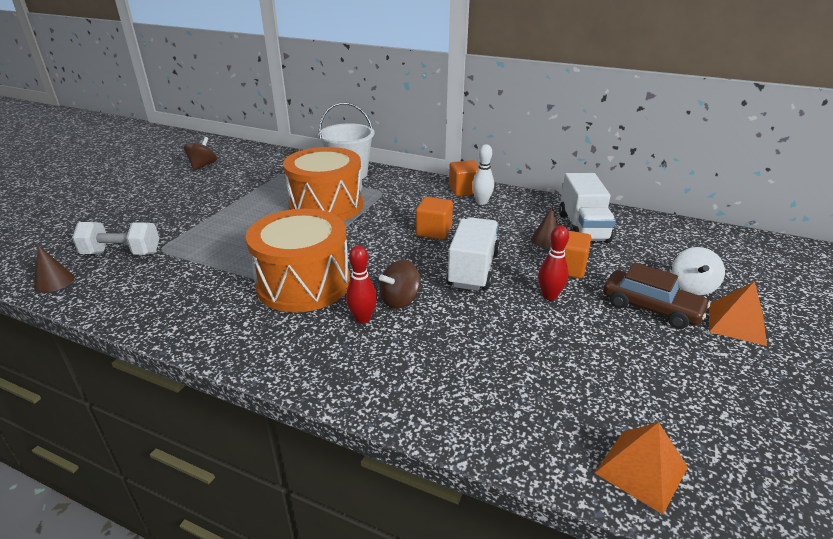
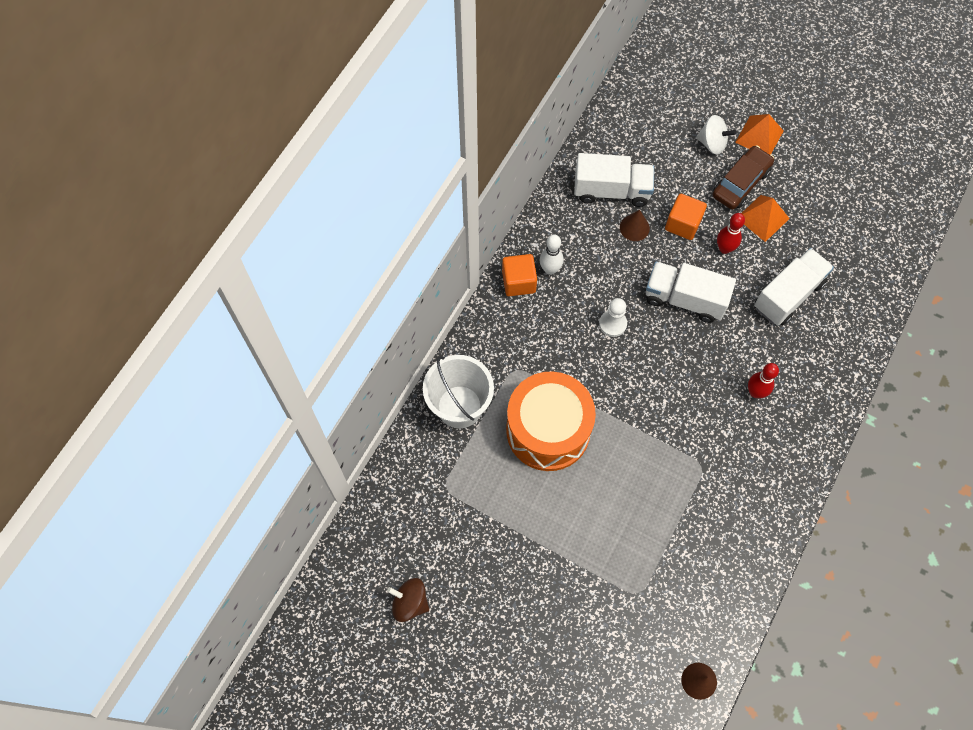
camera: 85 degrees left, 35 degrees up
white dumbbell [72,222,159,255] -> none
orange drum [246,209,350,313] -> none
brown spinning top [379,260,420,309] -> none
orange cube [416,197,453,240] -> white pawn [599,298,627,337]
orange pyramid [595,422,688,514] -> orange pyramid moved to [741,195,790,242]
none -> white truck [754,248,834,326]

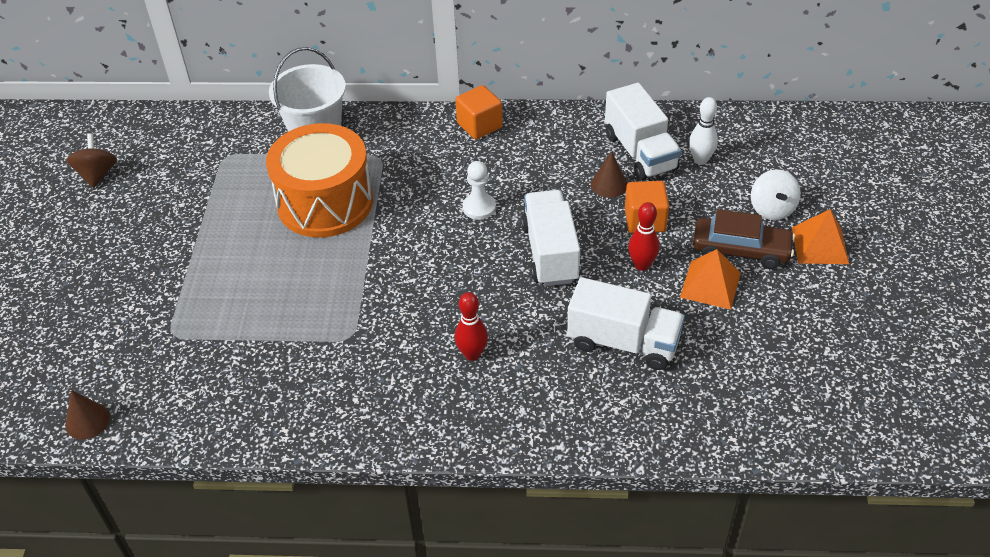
camera: 65 degrees right, 20 degrees down
white bowling pin [540,234,564,275] -> white bowling pin moved to [689,97,718,165]

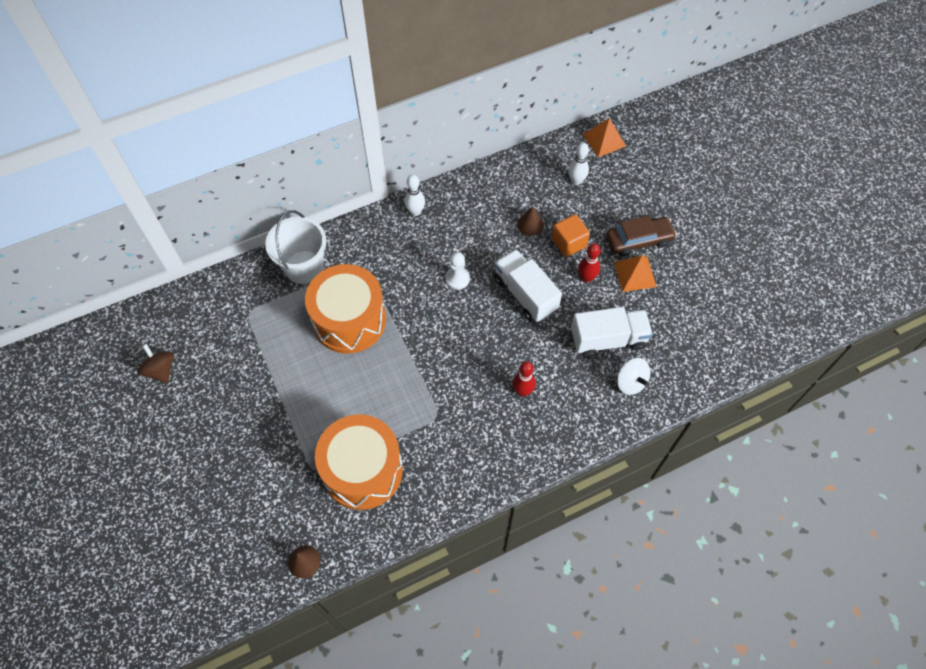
camera: 30 degrees left, 15 degrees up
orange cube [455,85,503,139] -> white bowling pin [404,175,425,216]
white truck [605,83,681,181] -> none
white spinning top [751,170,801,220] -> white spinning top moved to [617,358,650,395]
orange pyramid [792,209,849,264] -> orange pyramid moved to [583,118,626,157]
none -> orange drum [315,415,403,510]

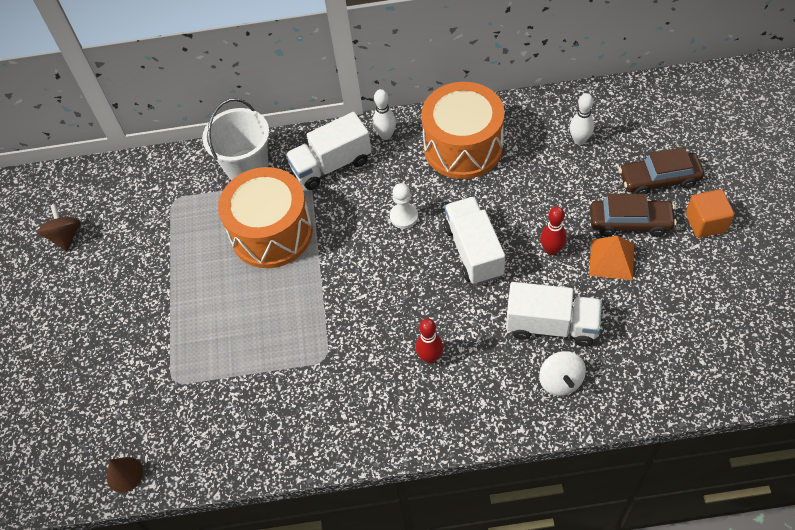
camera: 25 degrees right, 5 degrees down
orange drum [315,415,403,510] -> orange drum moved to [421,82,505,179]
brown cone [517,206,544,236] -> none
orange cube [552,214,590,257] -> orange cube moved to [686,189,734,238]
orange pyramid [583,118,626,157] -> none
none -> white truck [285,112,372,190]
none -> brown car [619,147,704,195]

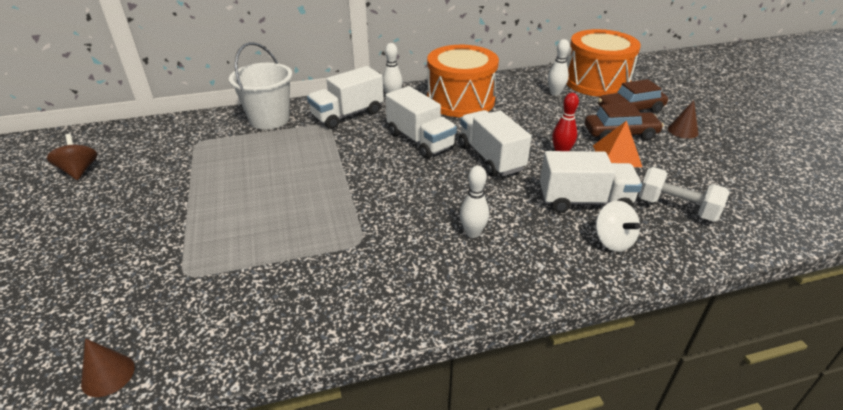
camera: 15 degrees left, 20 degrees down
orange drum [218,167,313,268] -> orange drum moved to [566,29,641,97]
white pawn [390,183,418,229] -> white truck [385,86,457,159]
red bowling pin [416,318,443,364] -> white bowling pin [460,166,489,238]
orange cube [686,189,734,238] -> brown cone [668,100,698,139]
none -> white dumbbell [638,167,730,222]

